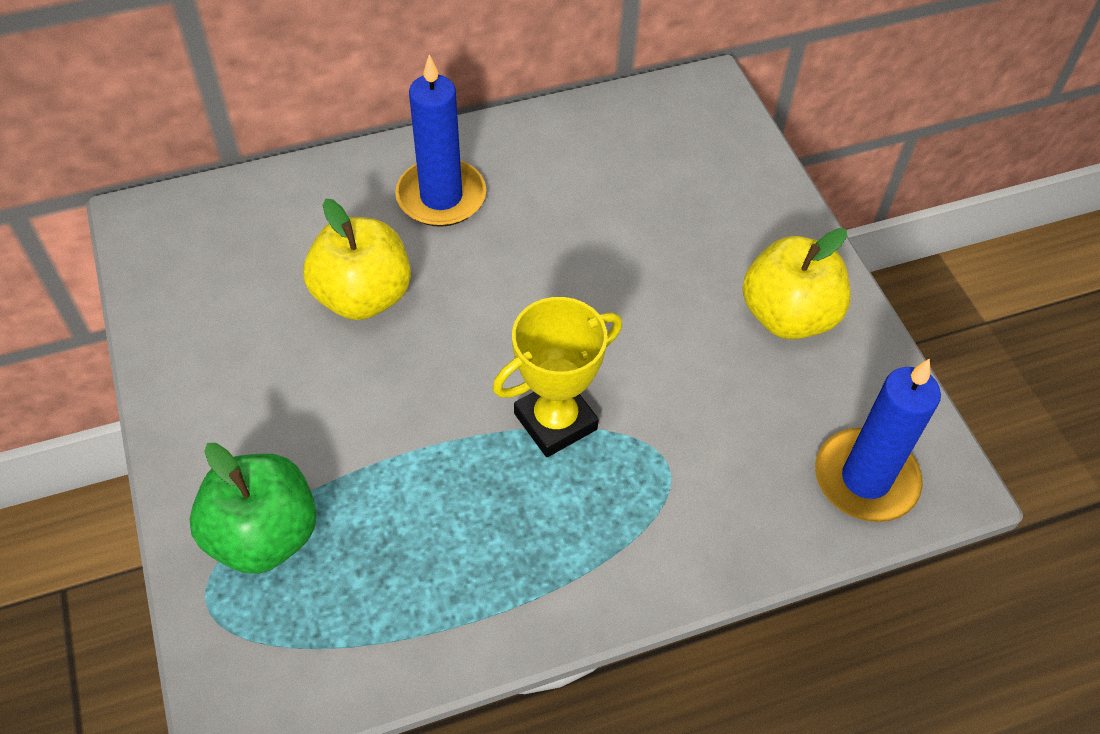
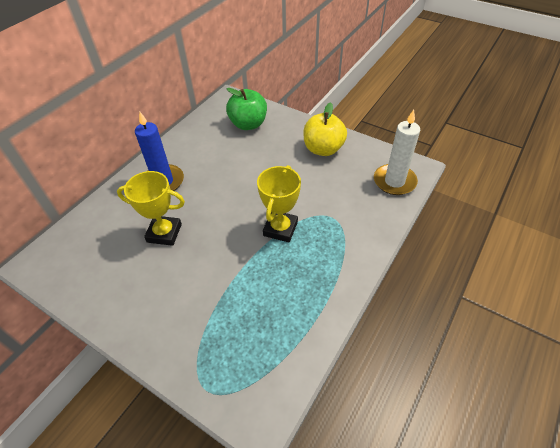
camera: 35 degrees left, 5 degrees down
green apple [190,443,317,574] -> green apple moved to [226,88,267,130]
yellow apple [303,199,411,320] -> yellow trophy [117,171,185,246]
blue candle [815,358,941,522] -> white candle [374,110,420,195]

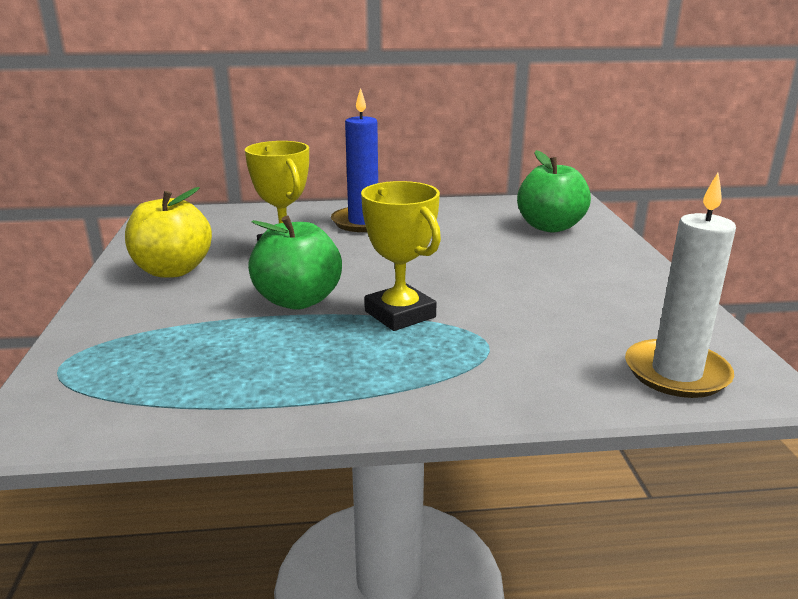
camera: 50 degrees right, 25 degrees down
yellow trophy [257,165,301,242] -> yellow trophy turned 75 degrees clockwise [361,181,441,331]
yellow apple [303,102,347,156] -> yellow apple moved to [125,187,212,278]
none -> green apple [248,216,342,310]

